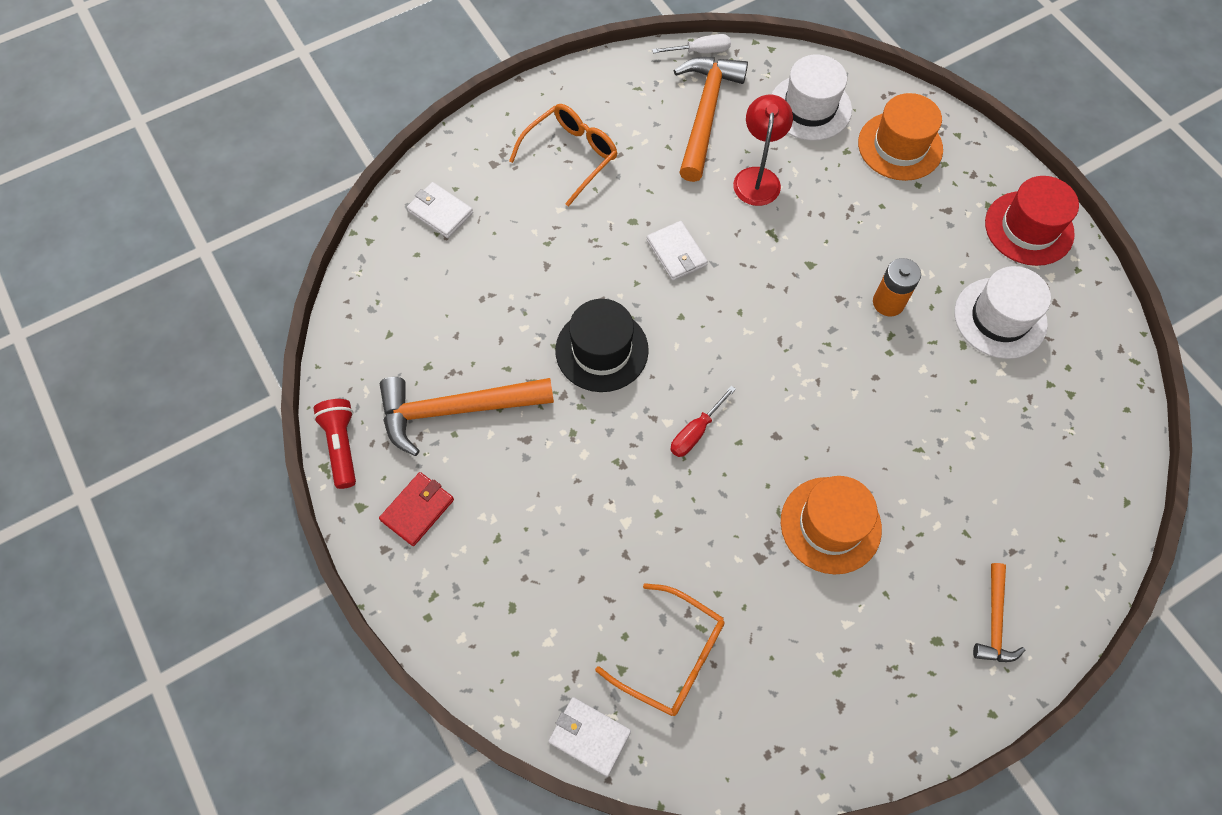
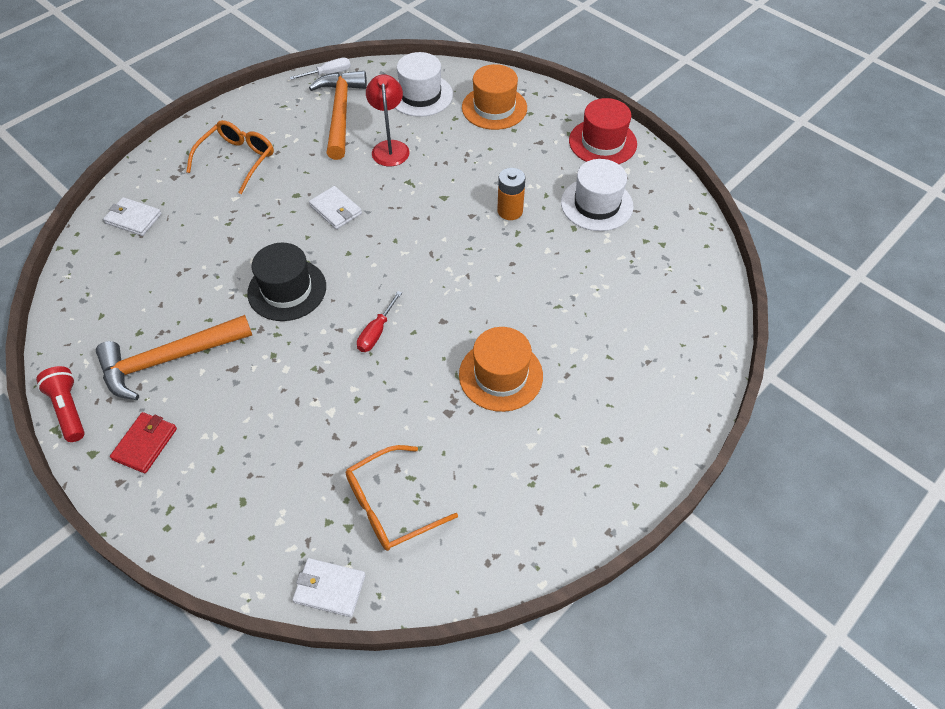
camera: 15 degrees left, 10 degrees down
orange glasses [595,583,725,716] -> orange glasses turned 135 degrees clockwise [346,445,458,551]
orange hammer [973,563,1025,662] -> none

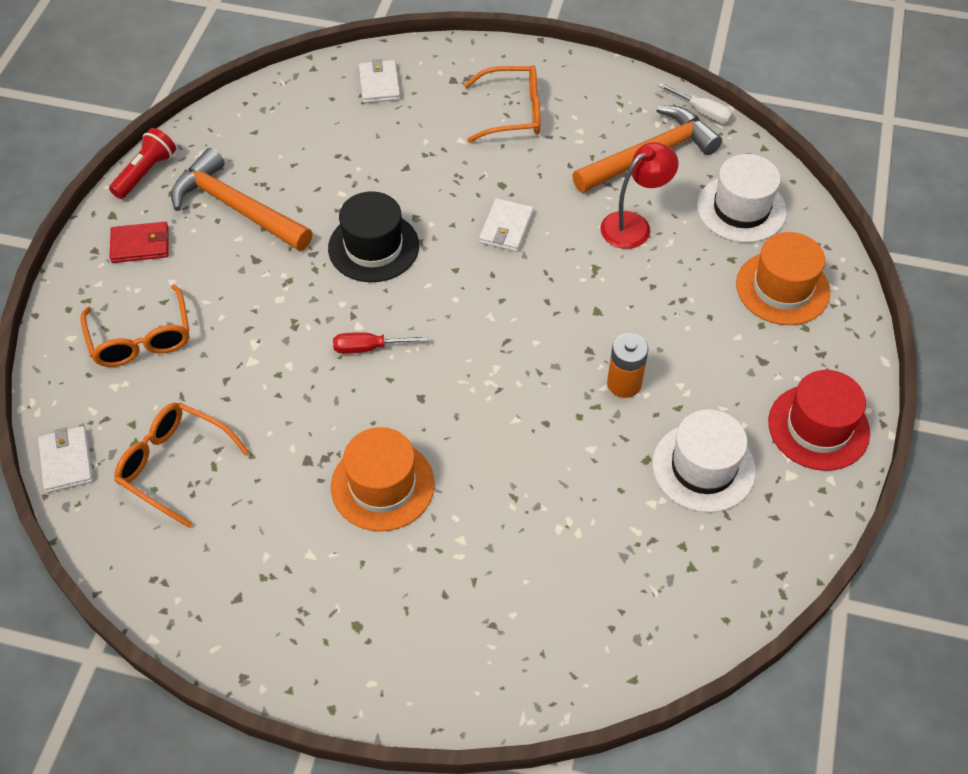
camera: 60 degrees right, 0 degrees up
none -> orange glasses [80,285,189,367]

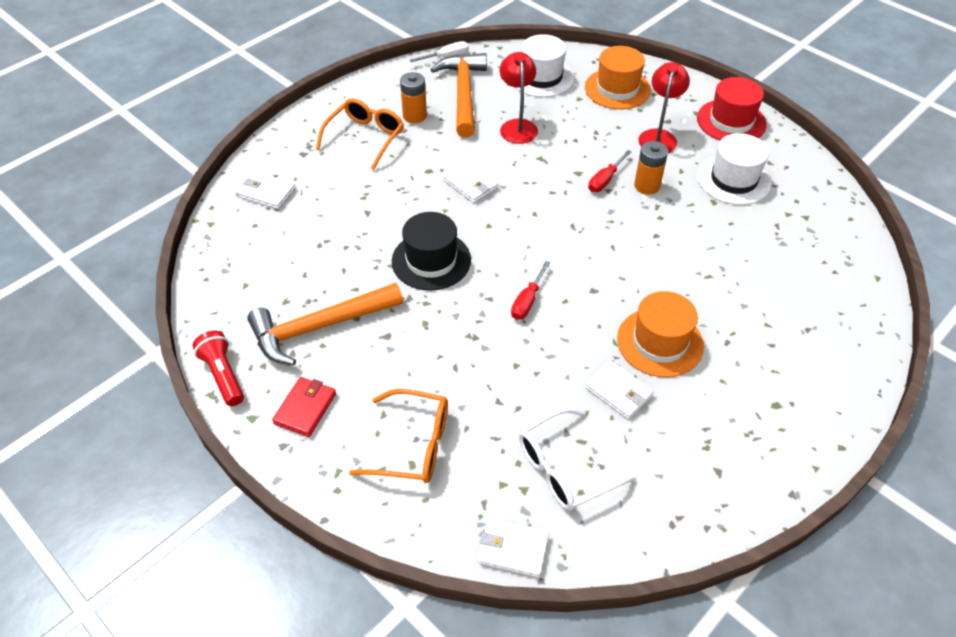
camera: 60 degrees left, 5 degrees down
orange glasses [114,402,249,528] -> white glasses [519,408,636,511]
none -> orange battery [400,72,427,123]
none -> white wallet [585,360,654,419]
none -> red screwdriver [588,150,632,192]
none -> red lamp [638,62,690,153]

